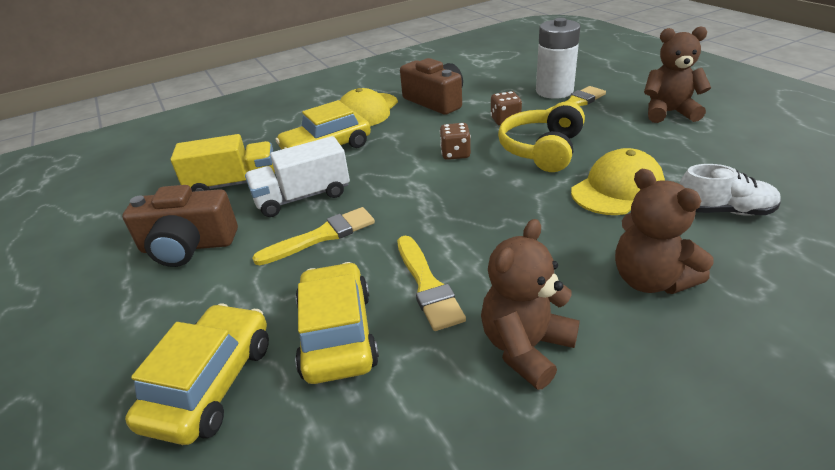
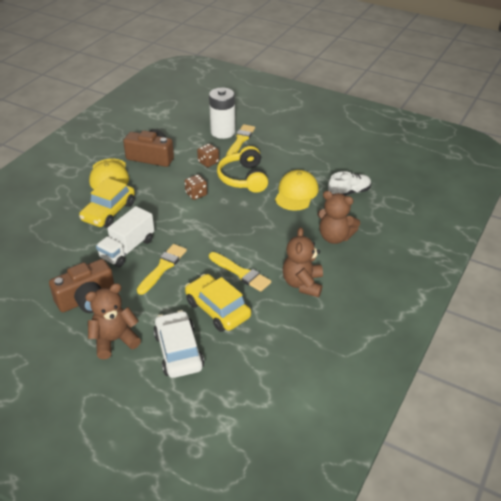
camera: 35 degrees left, 5 degrees up
yellow car [125,304,269,445] -> white car [153,310,204,378]
yellow truck [171,134,275,192] -> none
brown teddy bear [644,26,711,123] -> brown teddy bear moved to [85,283,141,359]

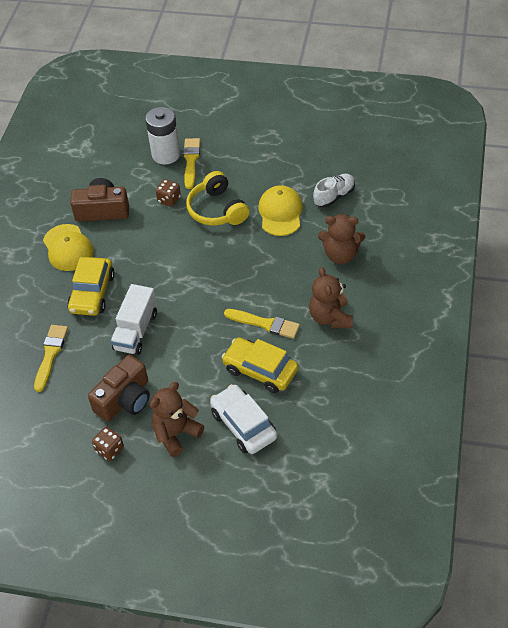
camera: 15 degrees left, 10 degrees up
yellow brush [137,244,187,295] -> yellow brush moved to [34,325,68,392]
brown dice [184,174,207,200] -> brown dice moved to [92,427,124,461]

